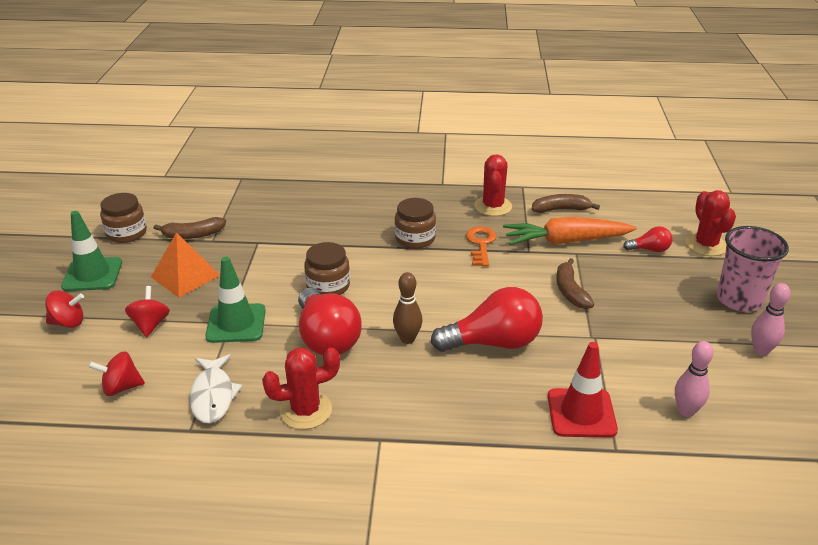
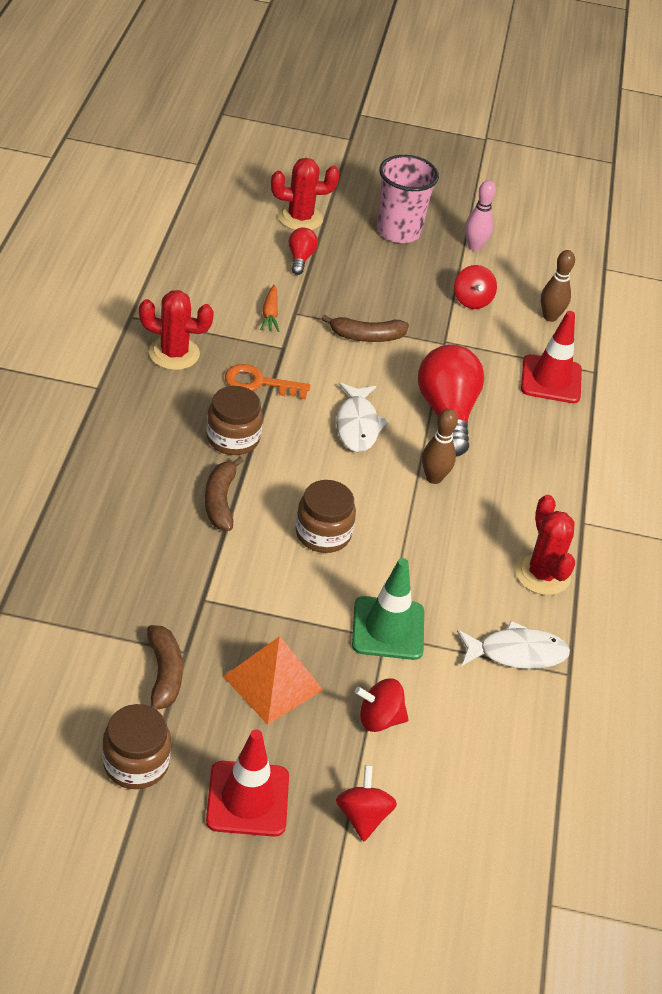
camera: 90 degrees left, 10 degrees up
green traffic cone [61,211,122,291] -> red traffic cone [206,730,289,837]
red spinning top [88,351,145,396] -> red spinning top moved to [454,265,497,309]
red light bulb [298,288,362,355] -> none
orange carrot [503,217,636,245] -> orange carrot [260,285,279,332], size x0.45
brown banana [532,194,600,213] -> brown banana moved to [205,457,244,531]
pink bowling pin [675,341,714,417] -> brown bowling pin [541,250,575,322]
none -> white fish [336,383,389,452]

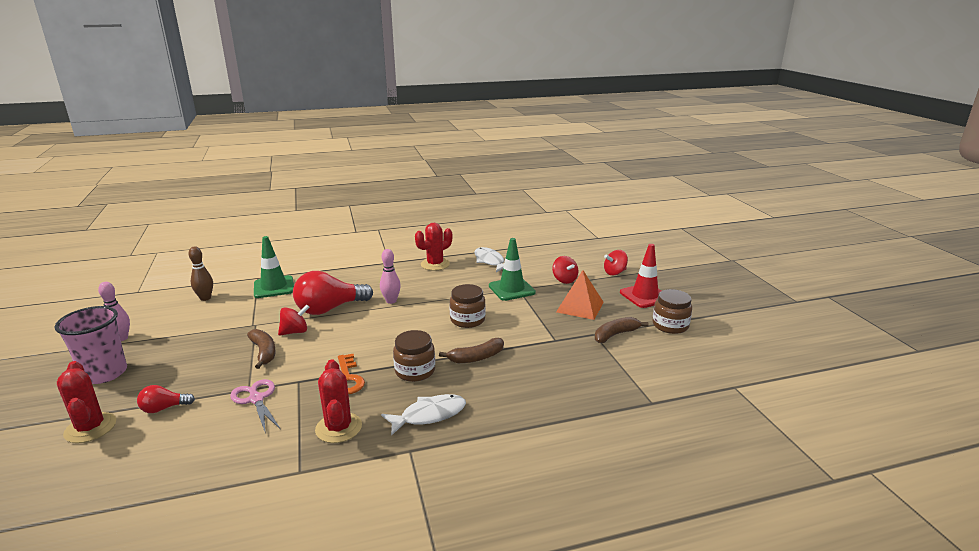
camera: 110 degrees left, 20 degrees down
orange carrot [260,285,279,332] -> pink scissors [230,379,280,434]
white fish [336,383,389,452] -> white fish moved to [381,394,466,436]
brown bowling pin [422,409,458,484] -> pink bowling pin [380,249,401,304]
red spinning top [454,265,497,309] -> red spinning top moved to [278,305,310,336]
red traffic cone [521,311,582,403] -> green traffic cone [254,236,294,298]

